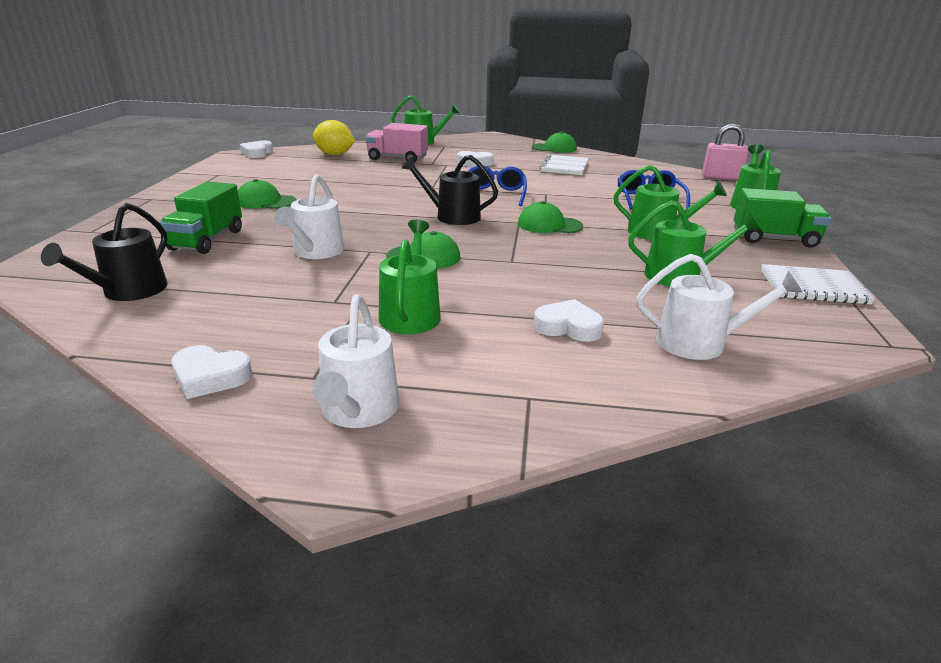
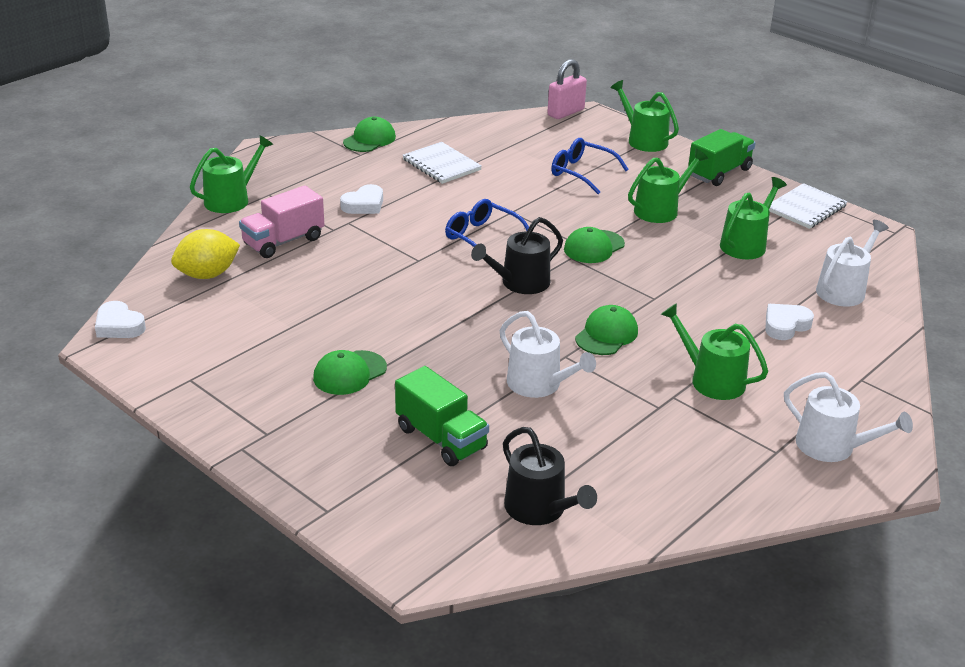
camera: 55 degrees left, 5 degrees up
white heart [171,345,252,399] -> none

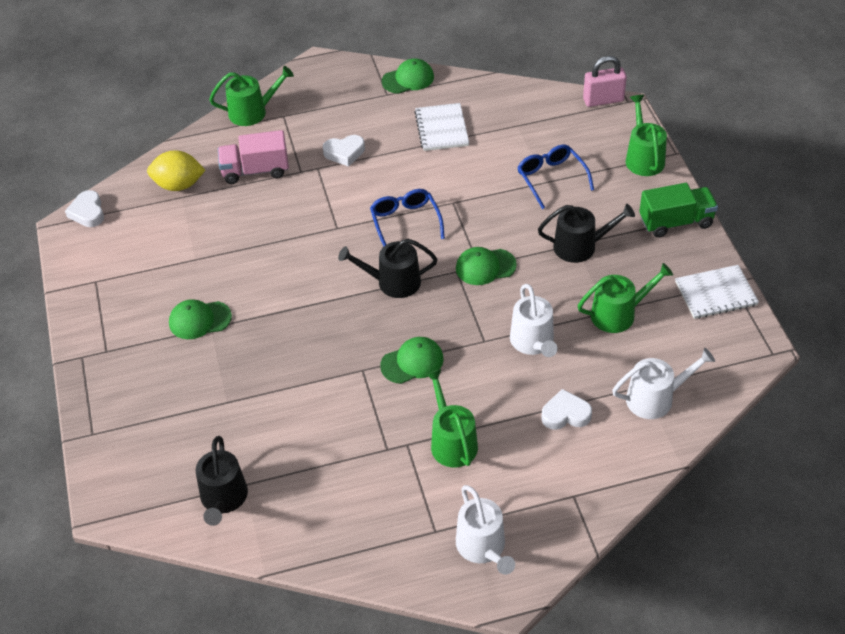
camera: 35 degrees right, 15 degrees up
green truck [395,366,489,466] -> none
white watering can [500,311,596,398] -> white watering can moved to [510,284,558,357]
green watering can [628,149,708,223] -> black watering can [538,204,635,263]

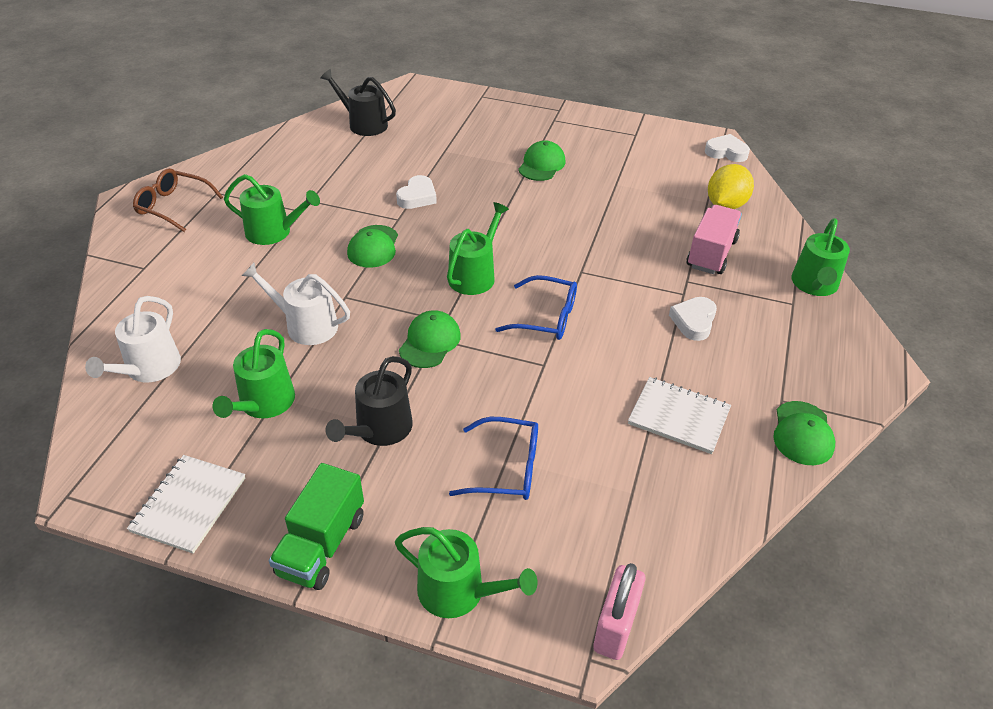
camera: 120 degrees right, 5 degrees down
black watering can [338,239,437,298] -> green watering can [447,202,509,295]
white watering can [456,485,515,575] -> brown glasses [133,168,223,232]
white heart [541,389,592,430] -> white heart moved to [396,175,437,209]

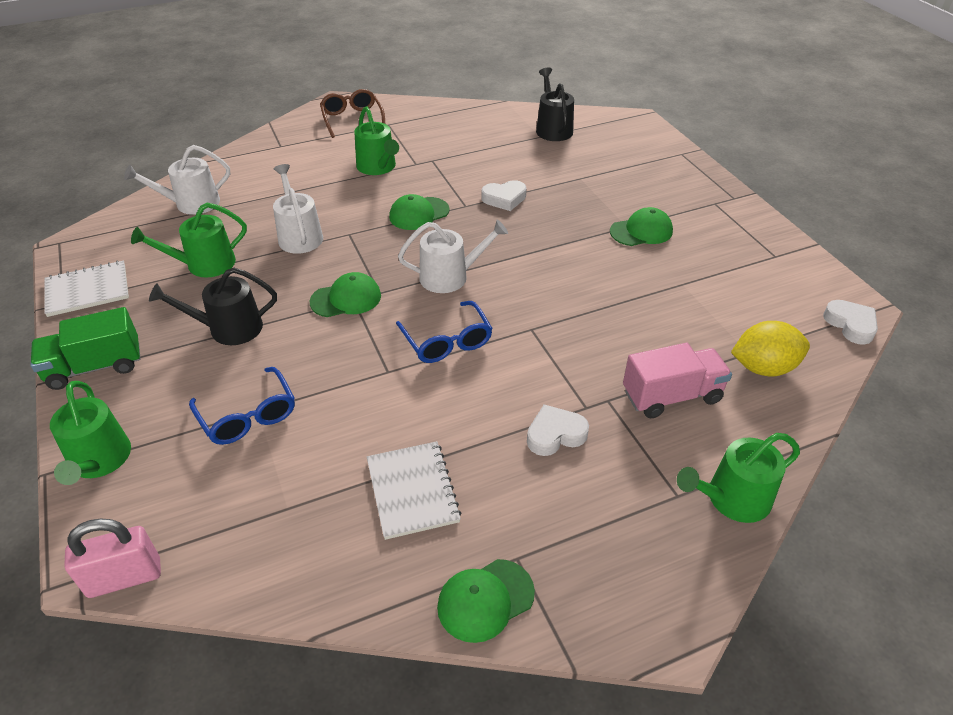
camera: 50 degrees right, 0 degrees up
green watering can [447,202,509,295] -> white watering can [398,220,508,293]

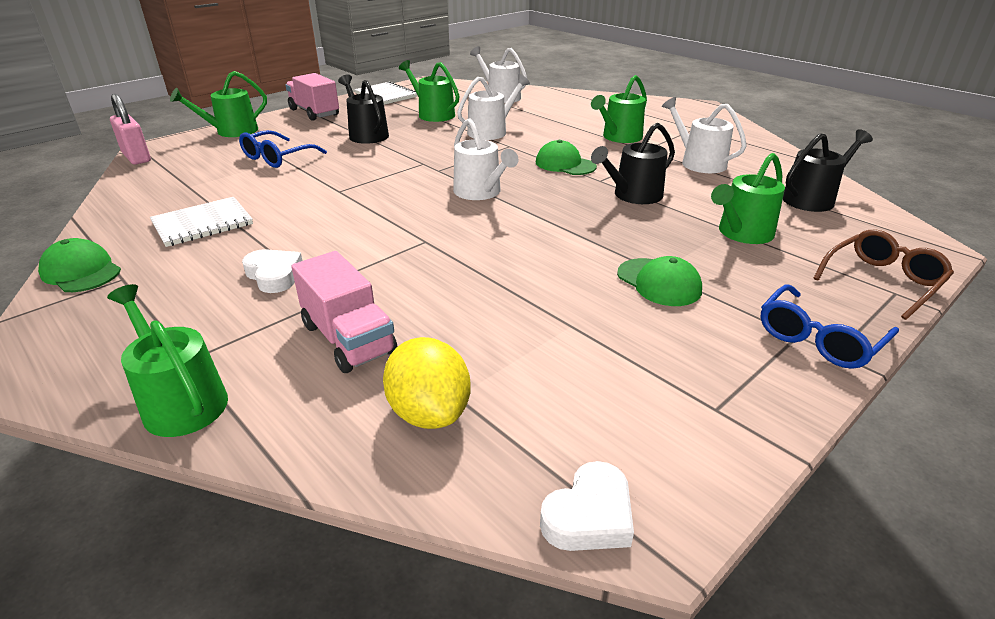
camera: 70 degrees right, 10 degrees down
green truck [31,307,140,390] -> pink truck [285,73,339,121]
green cap [310,272,381,317] -> none
brown glasses [320,89,385,138] -> brown glasses moved to [813,230,954,320]
blue glasses [396,301,493,363] -> blue glasses moved to [760,285,899,369]
white heart [481,180,527,211] -> black watering can [591,123,675,204]
none -> white watering can [662,97,747,173]
none -> green watering can [711,153,785,244]

